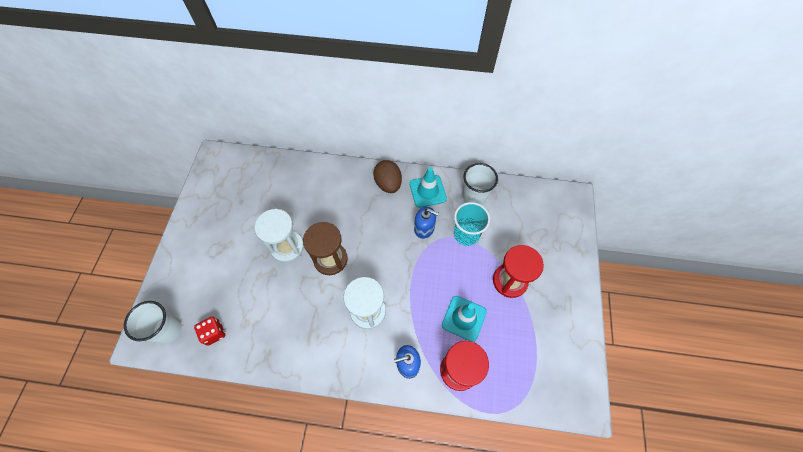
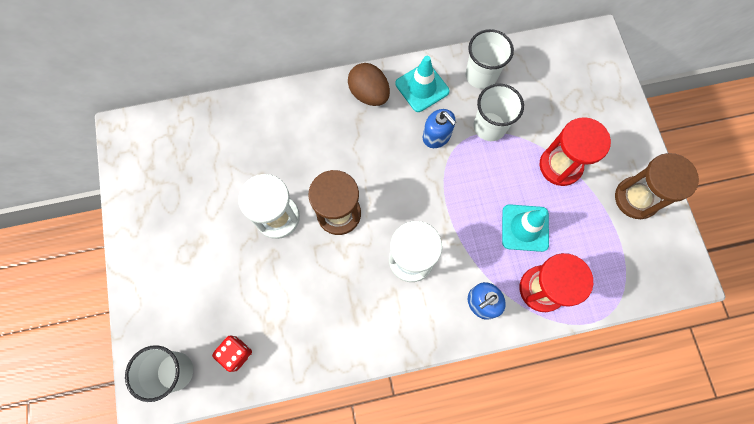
camera: 20 degrees left, 10 degrees up
blue soap dispenser [414,207,439,239] -> blue soap dispenser turned 45 degrees clockwise [423,109,456,148]
turquoise cup [454,202,490,246] -> white cup [474,83,524,141]
none -> brown hourglass [615,153,699,219]

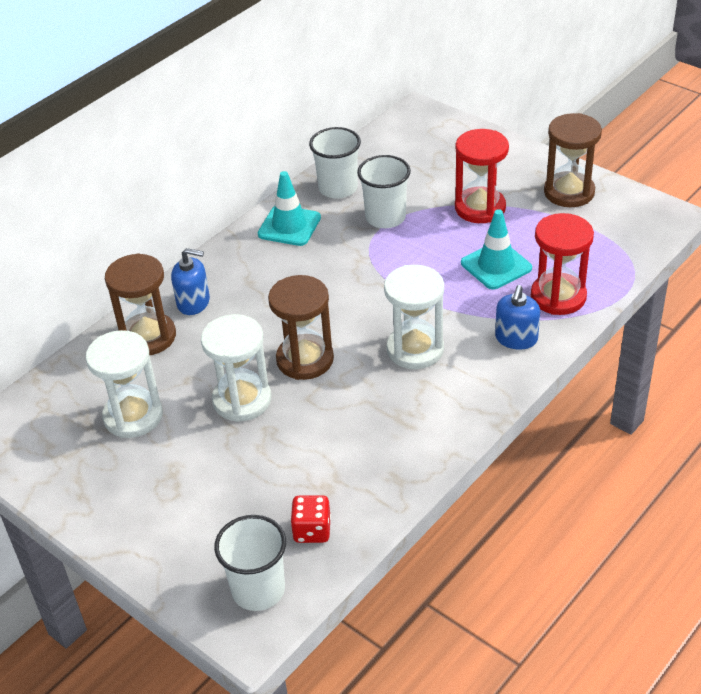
camera: 35 degrees left, 30 degrees down
brown egg [348,63,390,106] -> none
blue soap dispenser [423,109,456,148] -> blue soap dispenser moved to [171,248,210,315]
none -> white hourglass [86,330,163,438]
none -> brown hourglass [105,253,176,355]

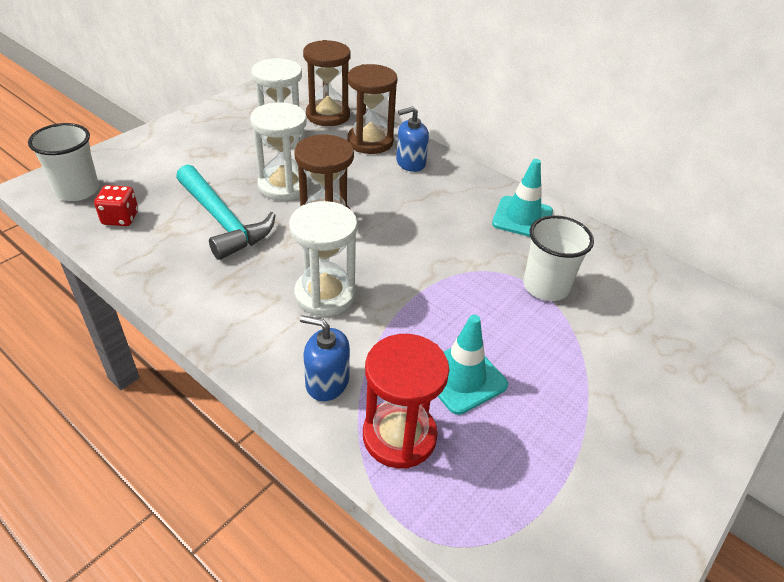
camera: 85 degrees right, 0 degrees up
blue soap dispenser [171,248,210,315] -> blue soap dispenser turned 60 degrees clockwise [396,107,429,172]
white cup [309,127,361,199] -> none
red hourglass [455,129,509,223] -> none
brown hourglass [544,113,602,207] -> brown hourglass moved to [303,40,350,126]
none -> turquoise hammer [176,164,275,260]

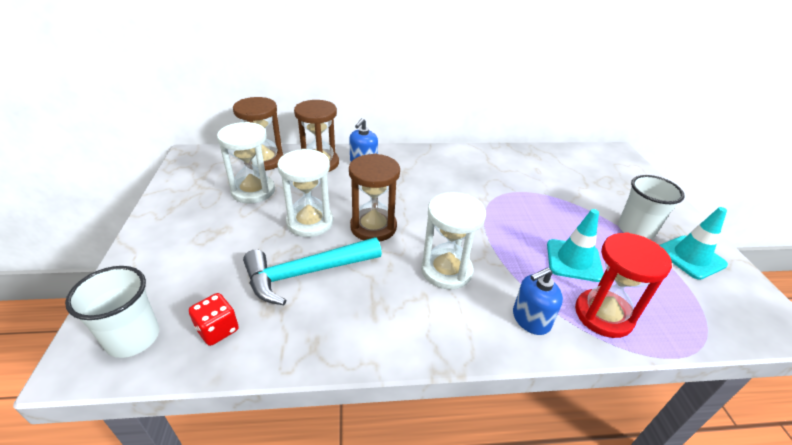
camera: 45 degrees left, 5 degrees down
turquoise hammer [176,164,275,260] -> turquoise hammer turned 150 degrees clockwise [243,237,382,305]
turquoise traffic cone [492,159,553,237] -> turquoise traffic cone moved to [660,207,728,280]
white cup [523,215,594,301] -> white cup moved to [618,175,684,240]

